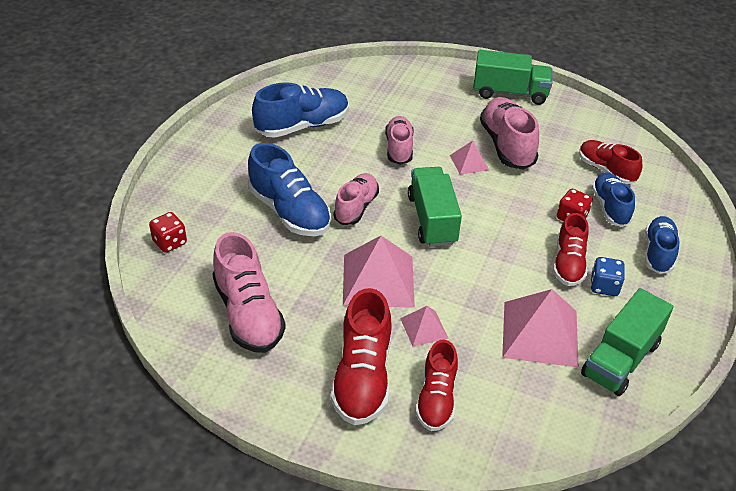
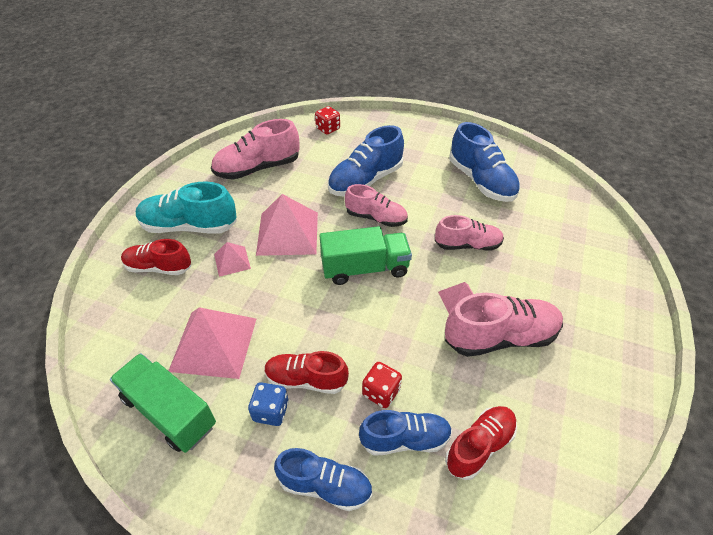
camera: 90 degrees right, 5 degrees up
red shoe [331,288,392,425] -> turquoise shoe [136,182,237,234]
green truck [473,50,553,105] -> none

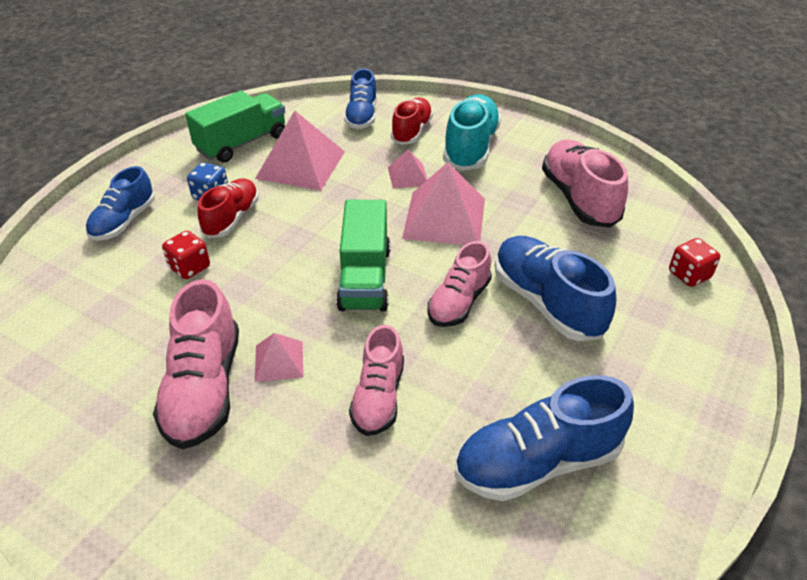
camera: 100 degrees right, 5 degrees down
blue shoe [359,410,452,456] -> blue shoe moved to [344,69,377,129]
red shoe [445,406,517,480] -> none

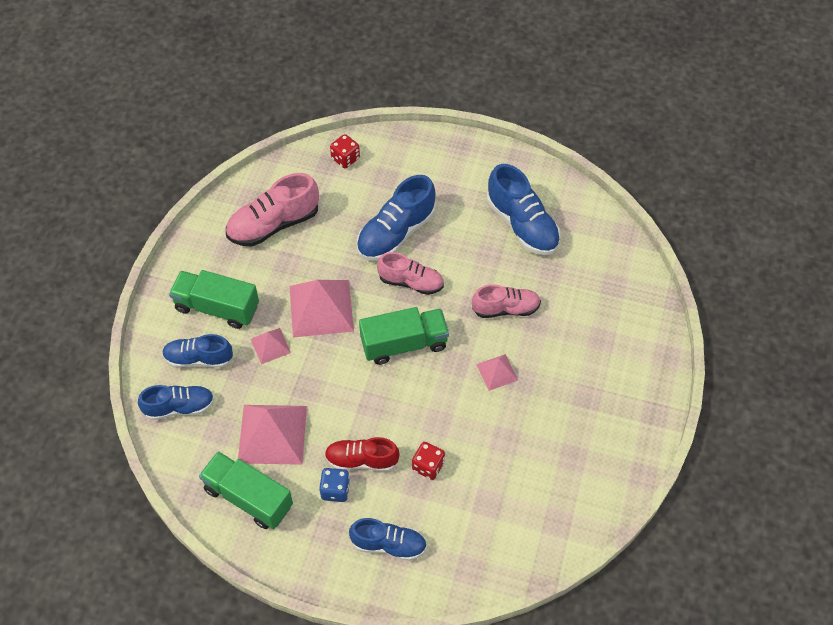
camera: 105 degrees left, 15 degrees up
pink shoe [153,279,239,449] -> none
red shoe [391,97,433,145] -> blue shoe [162,334,233,368]
turquoise shoe [443,94,501,171] -> green truck [169,270,259,329]

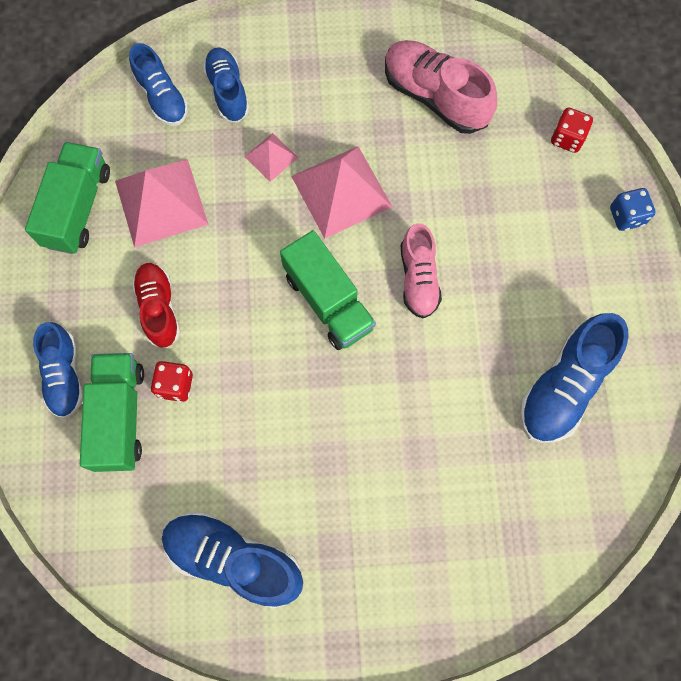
camera: 70 degrees right, 15 degrees up
green truck [169,270,259,329] -> green truck moved to [80,353,144,472]
blue dice [319,468,350,502] -> blue dice moved to [610,188,656,231]
blue shoe [357,175,436,261] -> blue shoe moved to [162,511,303,609]
pink shoe [472,284,541,318] -> none
pink pyramid [476,354,518,391] -> none

